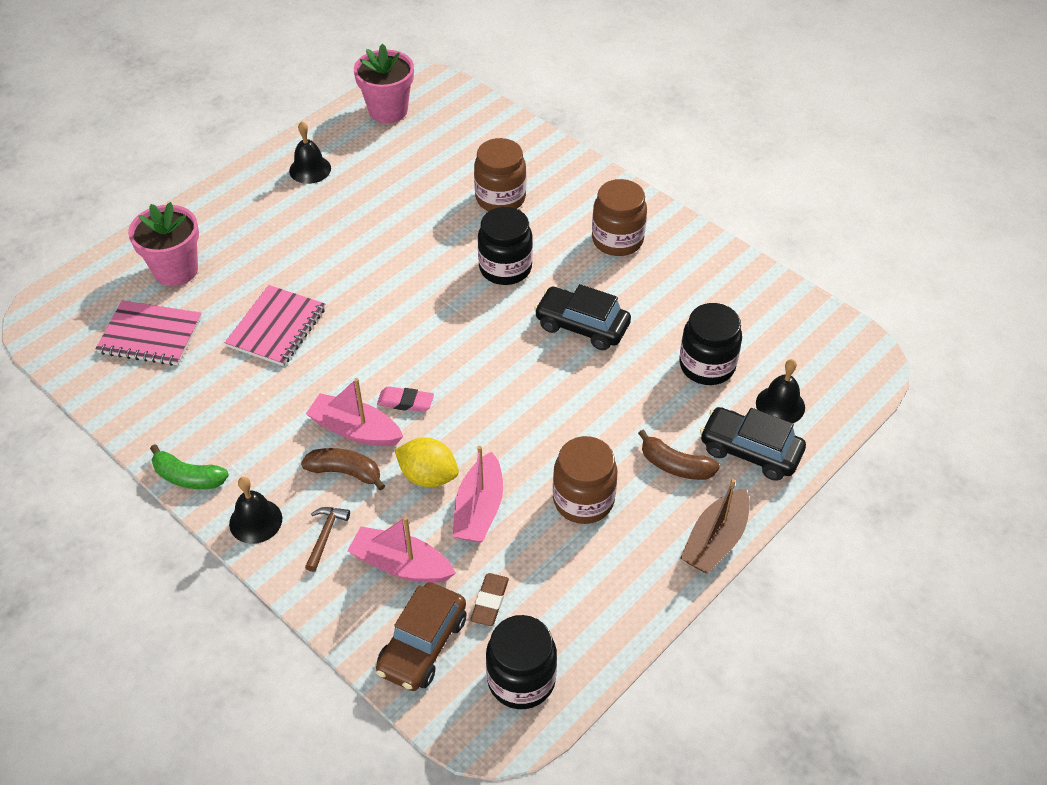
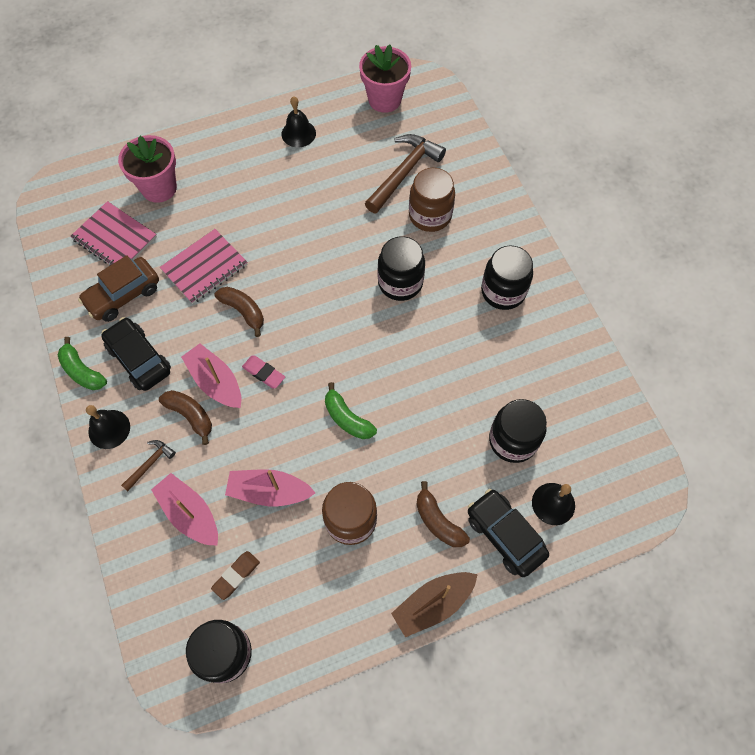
camera: 25 degrees right, 15 degrees up
brown car [376,582,467,691] -> brown car moved to [78,255,159,322]
yellow lemon [395,438,459,487] -> none
pink boat [452,446,503,543] -> pink boat turned 60 degrees clockwise [225,469,315,506]
black car [534,284,631,350] -> black car moved to [101,317,171,391]
brown jar [592,179,647,256] -> black jar [481,245,533,310]
none -> brown banana [214,287,264,337]
none -> green banana [325,382,377,439]
none -> brown hammer [365,134,446,213]

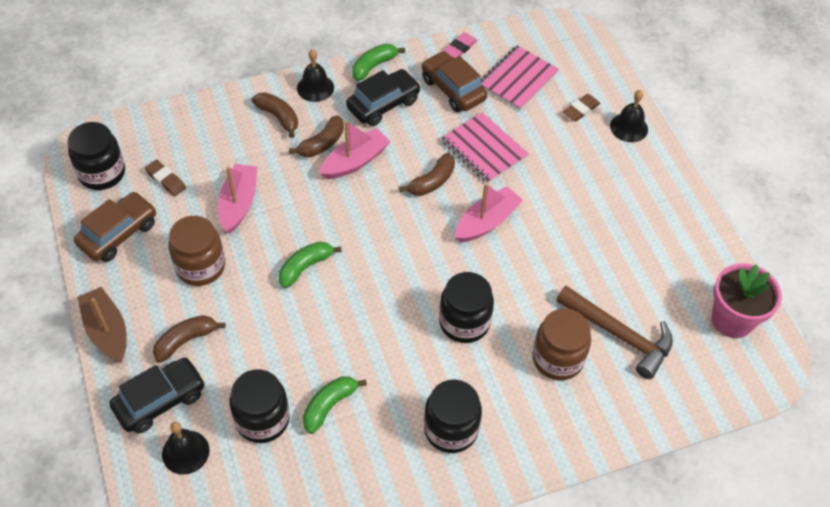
camera: 90 degrees right, 10 degrees down
pink flower pot [118,135,177,203] -> brown eraser [563,94,600,122]
brown hammer [121,440,176,491] -> brown banana [251,92,298,138]
pink boat [151,473,218,546] -> pink boat moved to [455,183,523,242]
pink eraser [242,355,285,389] -> pink eraser moved to [444,32,477,58]
black bell [282,96,316,147] -> black bell moved to [610,90,648,142]
none -> brown car [74,192,156,262]
none -> green banana [303,376,367,434]

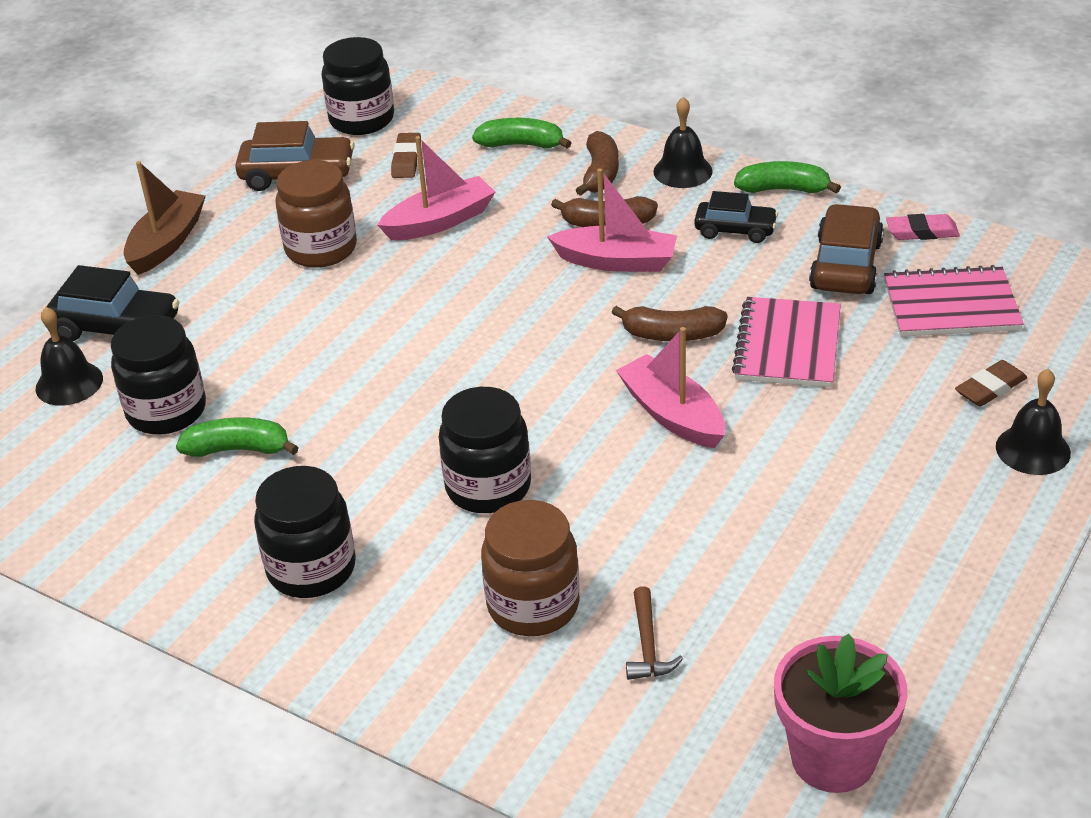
camera: 55 degrees right, 15 degrees down
brown banana [153,315,226,363] -> none
green banana [279,242,342,288] -> green banana moved to [472,118,571,149]
black car [346,69,421,126] -> black car [694,191,778,243], size x0.66
pink boat [455,183,523,242] -> pink boat turned 135 degrees counterclockwise [616,327,725,448]
brown hammer [556,286,673,379] -> brown hammer [626,586,683,680], size x0.49
brown eraser [563,94,600,122] -> brown eraser turned 45 degrees counterclockwise [955,360,1027,407]

